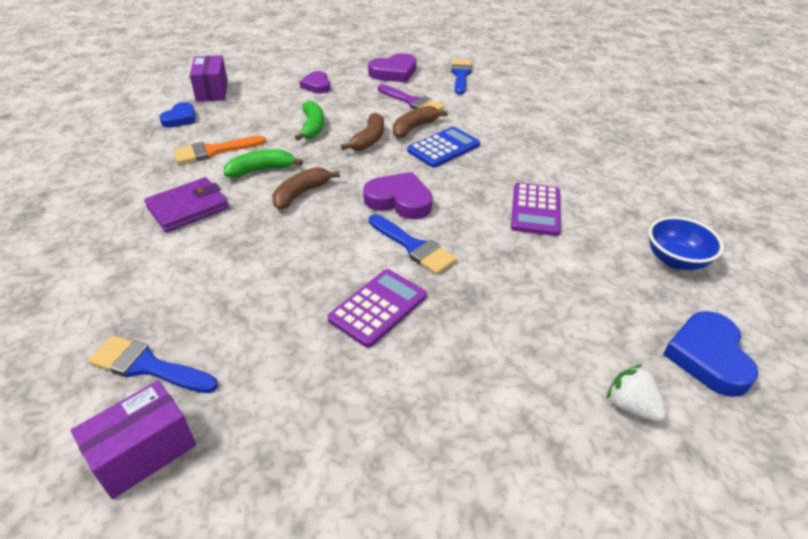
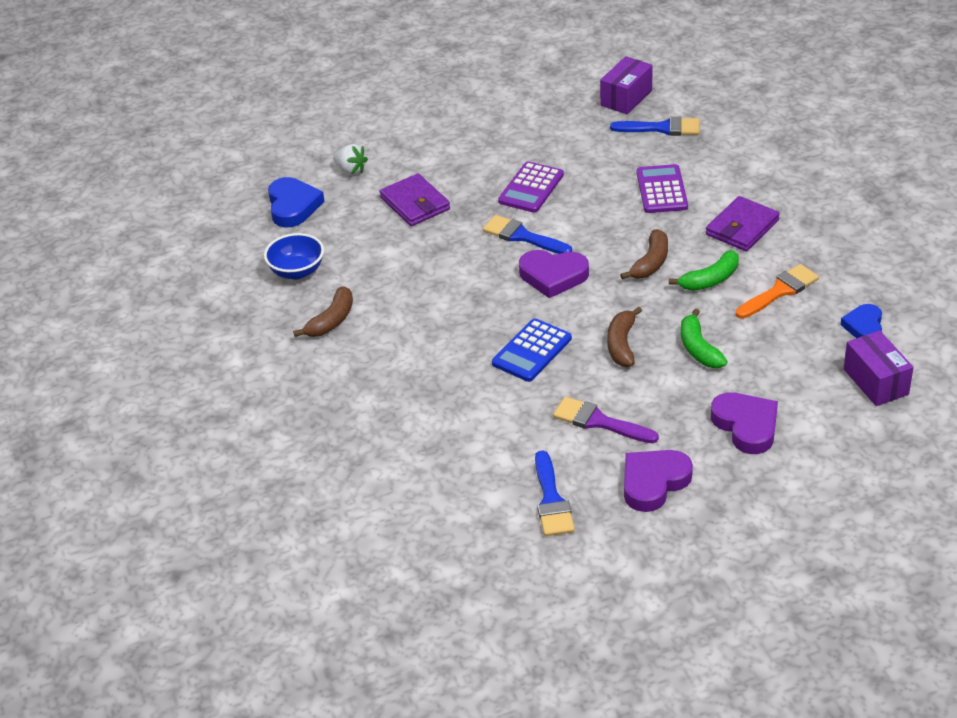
camera: 170 degrees right, 0 degrees up
purple heart [299,71,330,93] -> purple heart [711,392,778,454], size x1.51
brown banana [393,106,448,138] -> brown banana moved to [293,286,353,337]
purple calculator [511,183,561,236] -> purple calculator moved to [637,164,688,213]
none -> purple wallet [379,173,450,226]

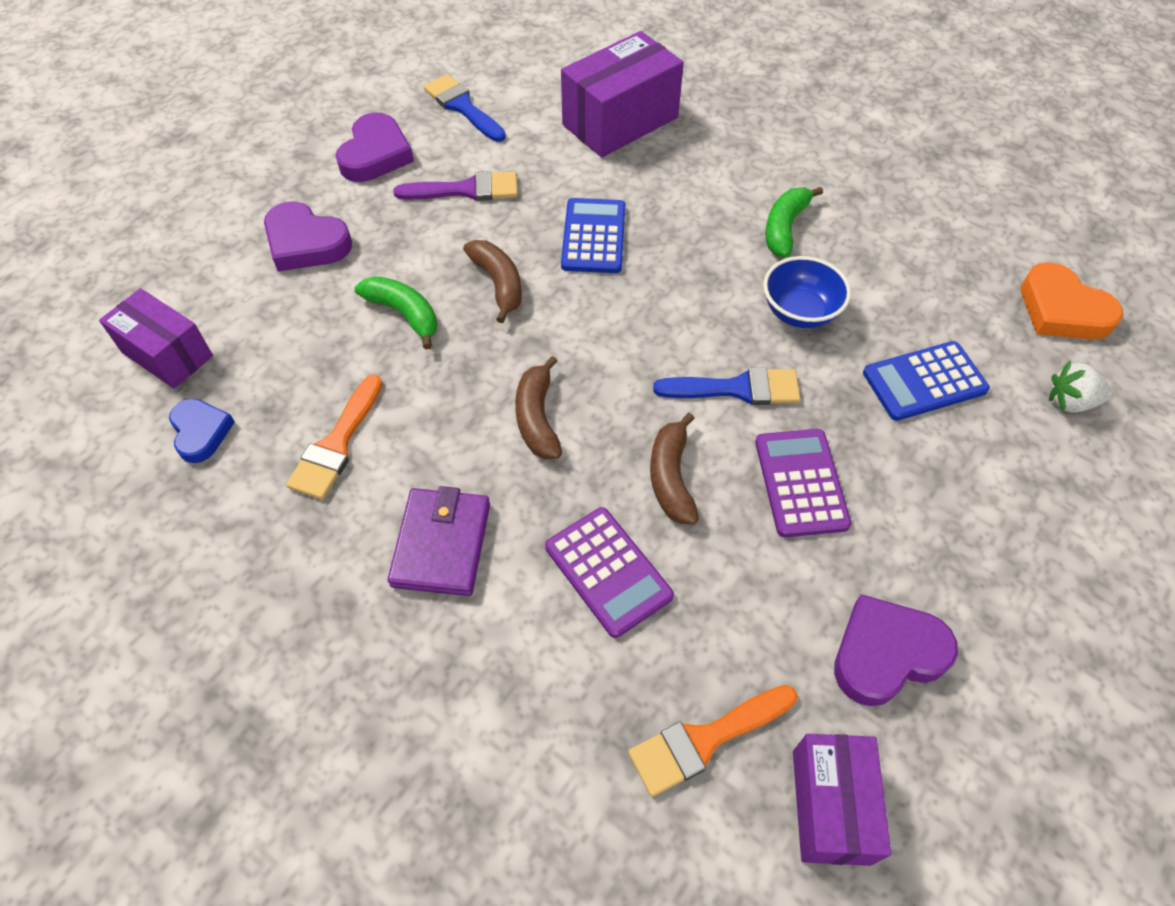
camera: 145 degrees right, 15 degrees up
blue bowl [264,233,324,279] -> blue bowl moved to [763,256,851,328]
blue heart [268,177,325,227] -> orange heart [1021,262,1123,340]
brown banana [293,286,353,337] -> brown banana moved to [650,413,699,524]
purple wallet [379,173,450,226] -> blue calculator [863,341,990,421]
purple heart [519,250,589,298] -> purple heart moved to [834,594,958,706]
blue brush [610,117,700,136] -> orange brush [628,685,798,797]
green banana [669,250,739,291] -> green banana moved to [765,187,823,257]
none -> purple box [561,31,684,157]

